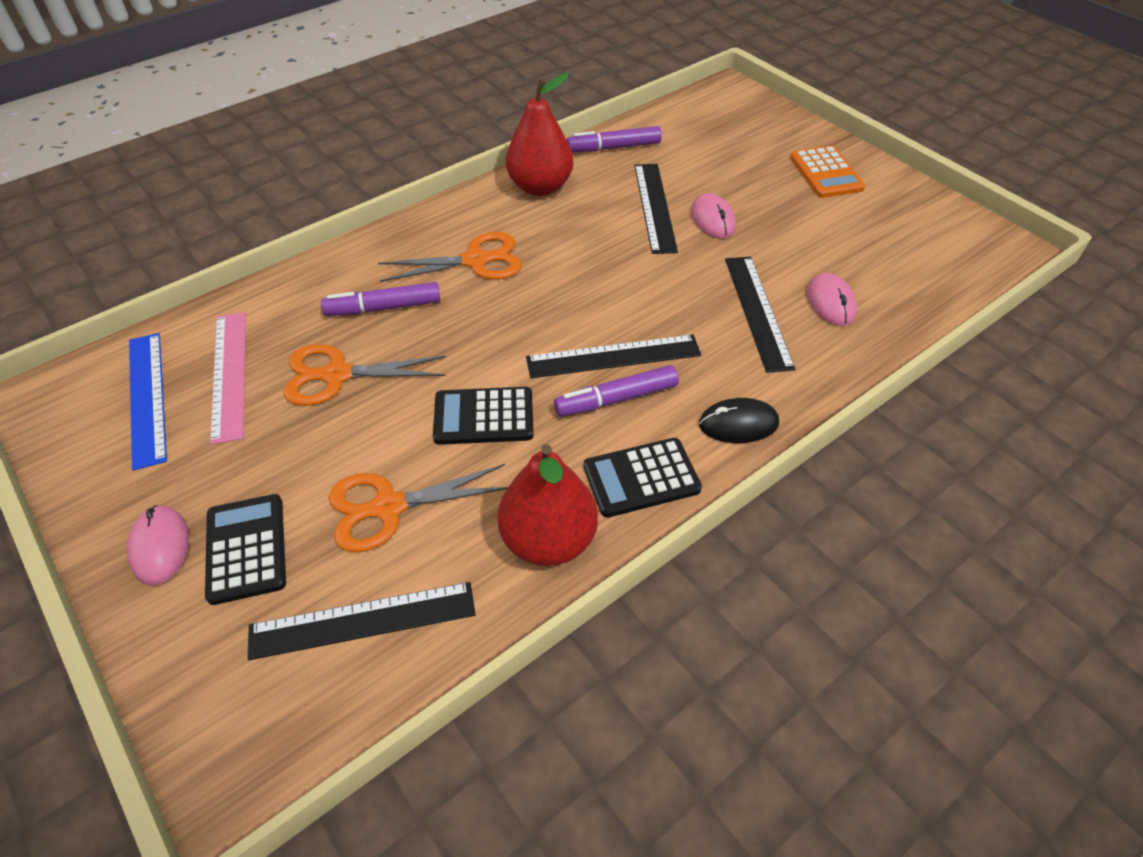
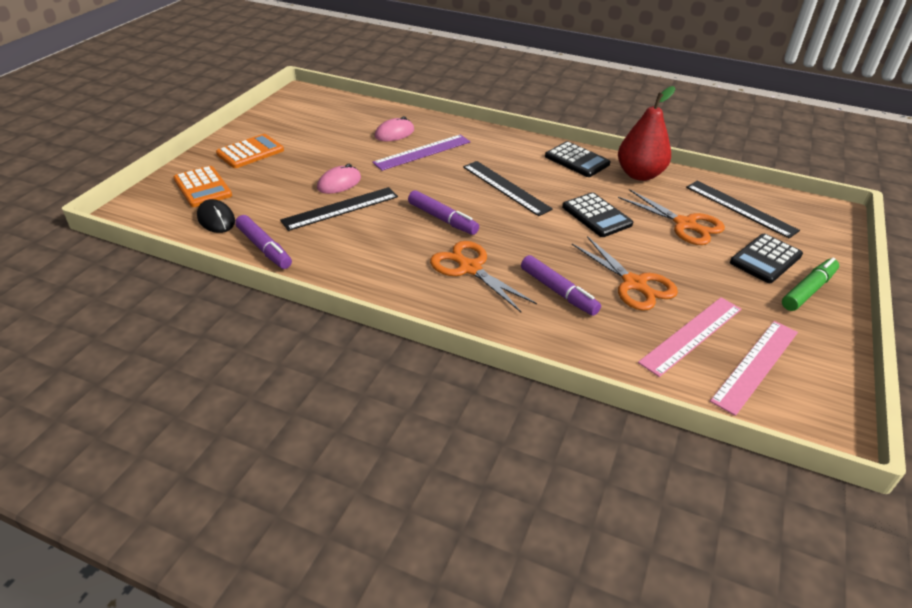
camera: 120 degrees left, 10 degrees down
pink mouse [127,505,189,586] -> green marker [782,258,839,311]
blue ruler [129,333,167,471] -> pink ruler [710,321,798,416]
red pear [506,73,573,196] -> none
purple marker [554,365,679,417] -> purple marker moved to [408,190,479,235]
black mouse [699,398,779,443] -> black mouse moved to [197,199,235,233]
black ruler [725,257,795,373] -> purple ruler [372,135,470,171]
none -> orange calculator [174,166,232,207]

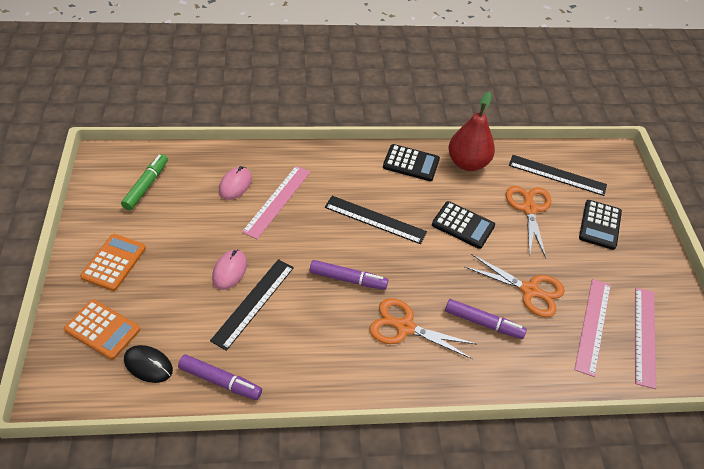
camera: 30 degrees left, 10 degrees up
purple ruler [372,135,470,171] -> pink ruler [242,166,311,239]
orange scissors [618,189,725,245] -> orange scissors turned 105 degrees counterclockwise [506,186,551,258]
green marker [782,258,839,311] -> green marker moved to [121,154,168,210]

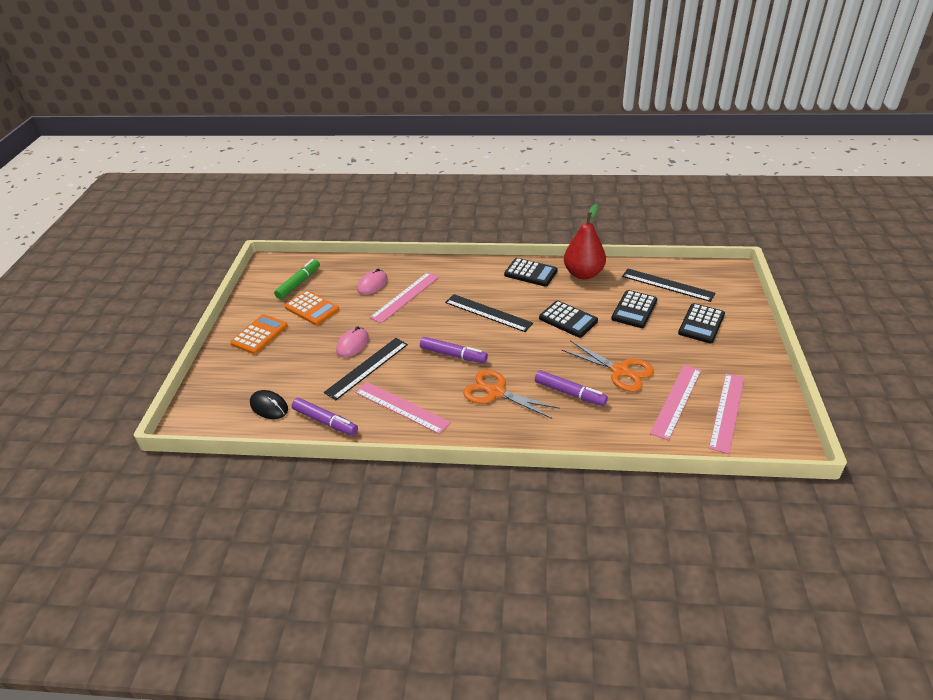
camera: 15 degrees right, 10 degrees down
orange calculator [64,299,140,360] -> orange calculator moved to [284,290,339,325]
orange scissors [506,186,551,258] -> black calculator [611,290,658,328]
none -> pink ruler [355,381,451,434]

